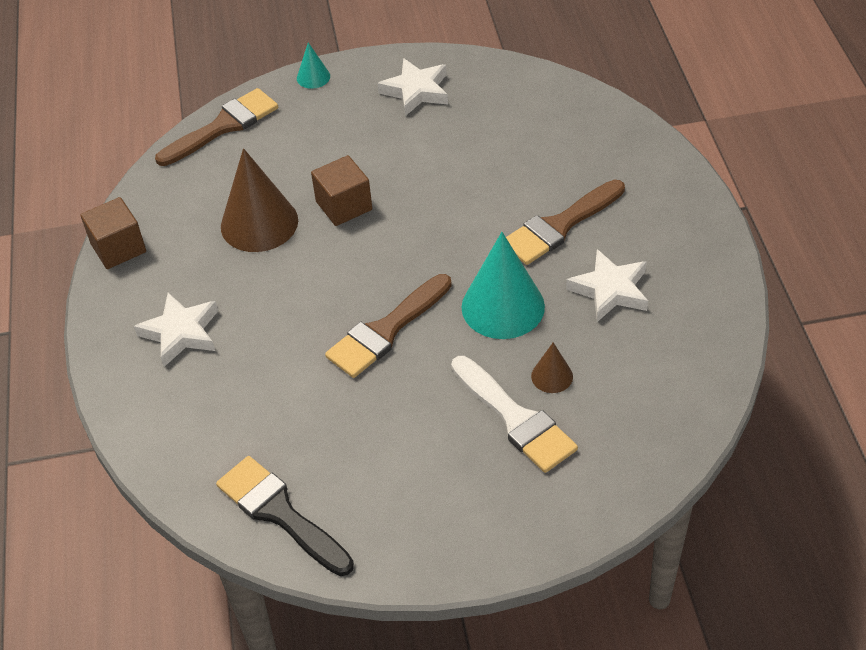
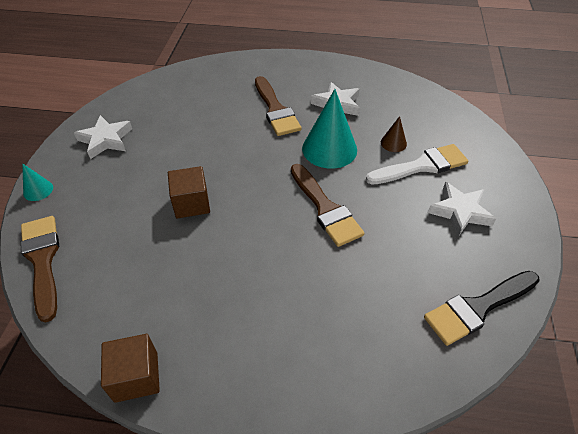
camera: 75 degrees left, 0 degrees up
white star [134,293,218,367] -> white star moved to [428,182,496,237]
brown cone [221,148,298,252] -> none

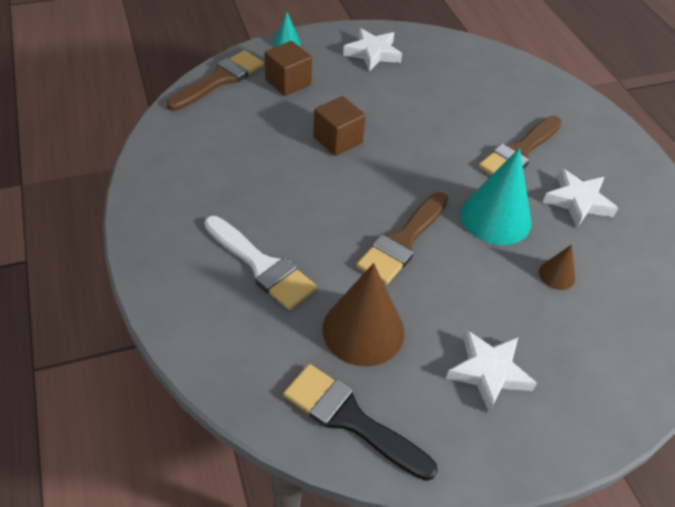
camera: 60 degrees right, 0 degrees up
brown cube [101,334,160,403] -> brown cube moved to [265,41,312,96]
white brush [366,144,468,184] -> white brush moved to [204,216,317,310]
none -> brown cone [322,263,404,367]

